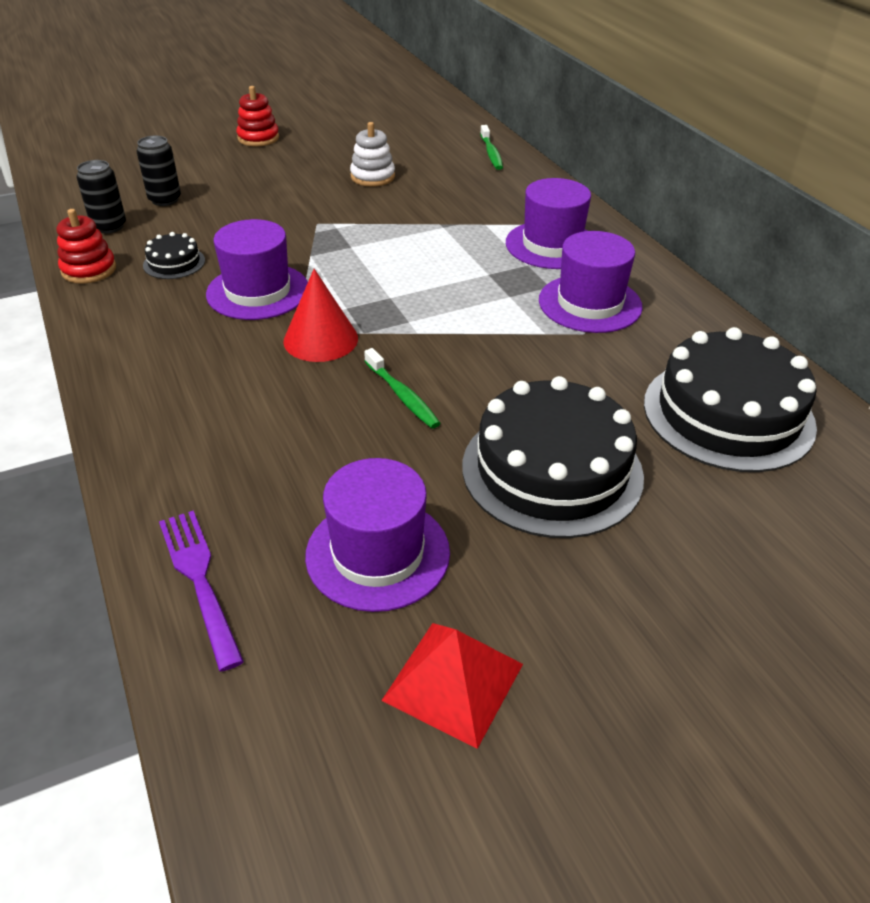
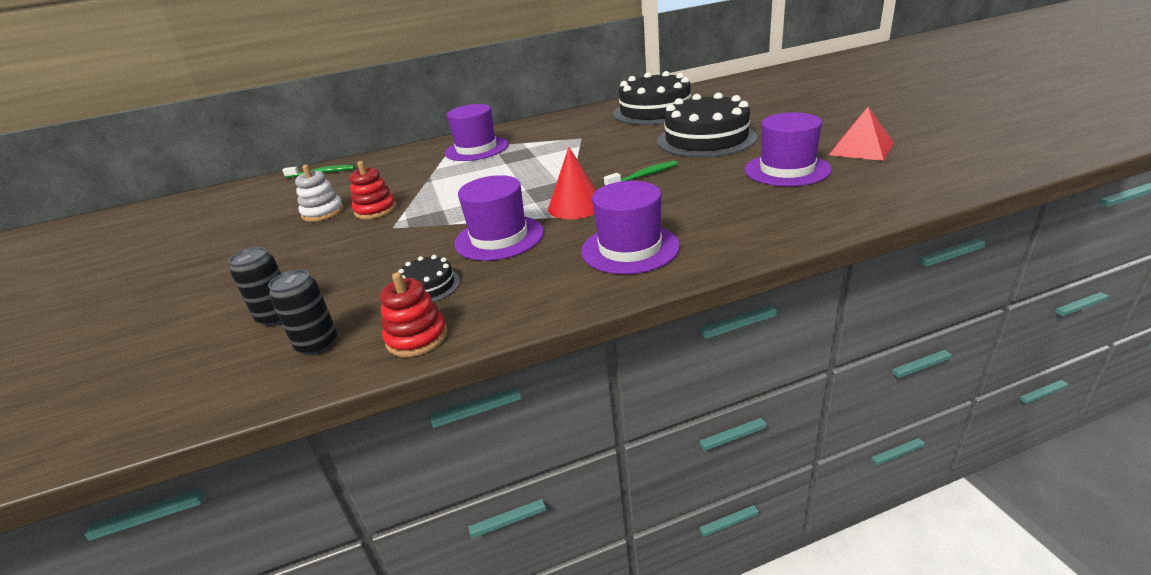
camera: 80 degrees left, 10 degrees down
purple fork [159,510,244,671] -> none
red stacking toy [236,86,279,146] -> red stacking toy moved to [350,161,397,219]
purple hat [539,231,643,333] -> purple hat moved to [581,181,680,274]

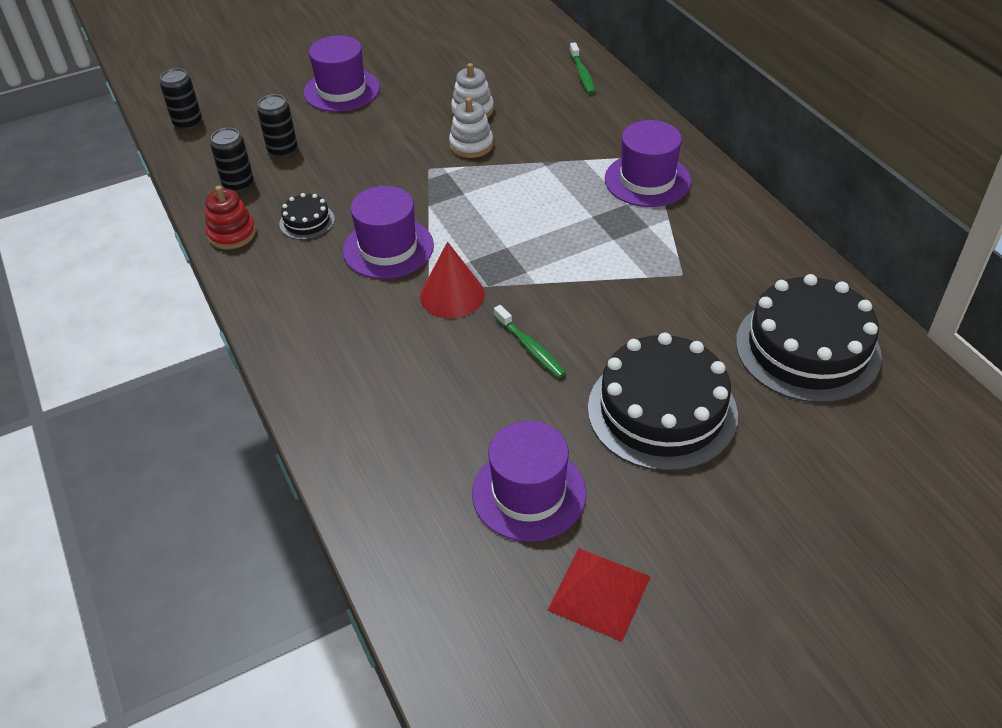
camera: 80 degrees right, 15 degrees up
red stacking toy [350,161,397,219] -> white stacking toy [449,97,493,158]
purple hat [581,181,680,274] -> purple hat moved to [304,35,380,112]
none -> black can [160,68,202,130]

